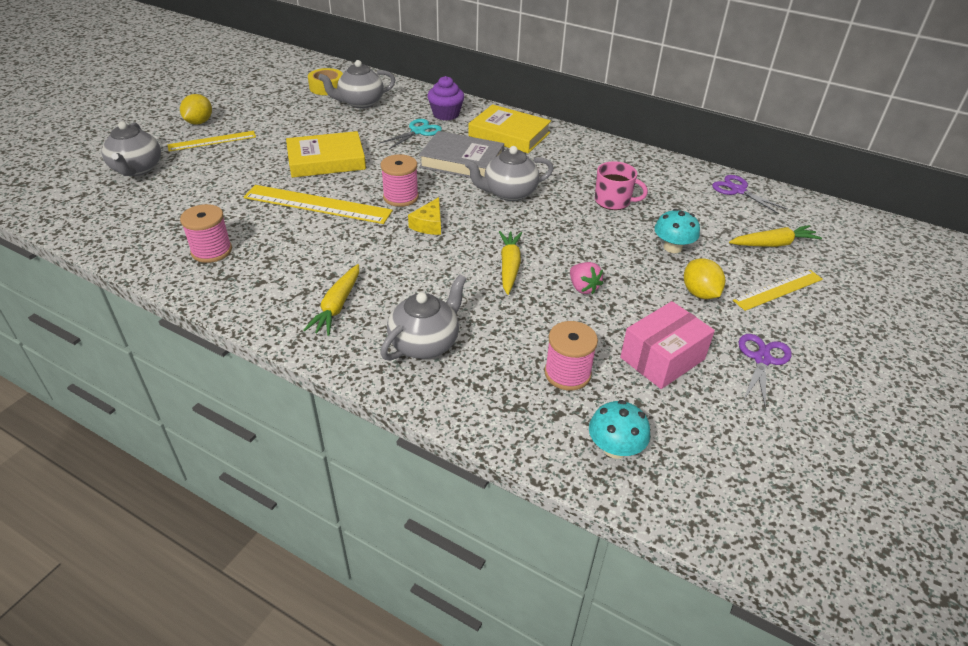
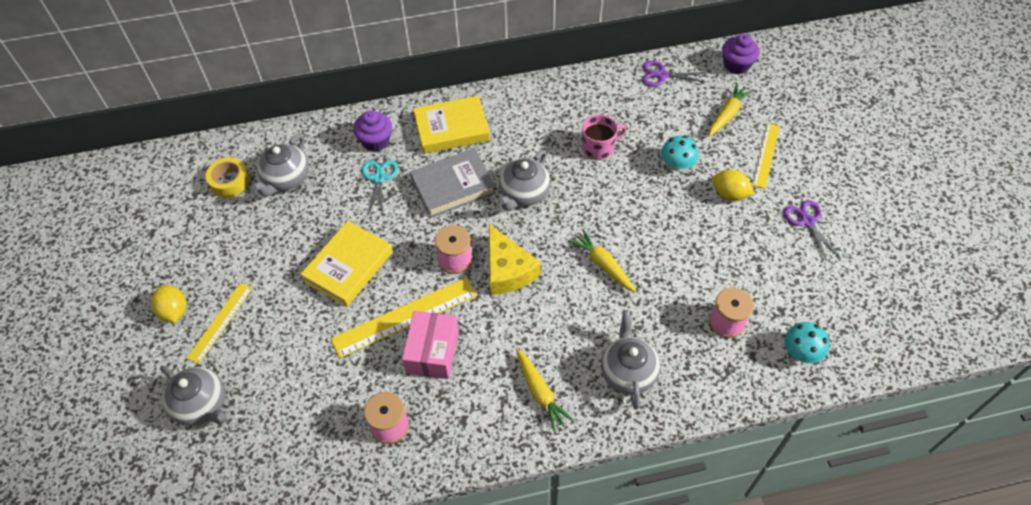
camera: 40 degrees left, 15 degrees up
yellow cheese [408,197,441,235] -> yellow cheese [489,224,541,295], size x1.69
pink strawberry [570,262,603,295] -> none
pink box [620,301,715,389] -> pink box moved to [402,311,459,379]
none -> purple cupcake [722,34,759,74]

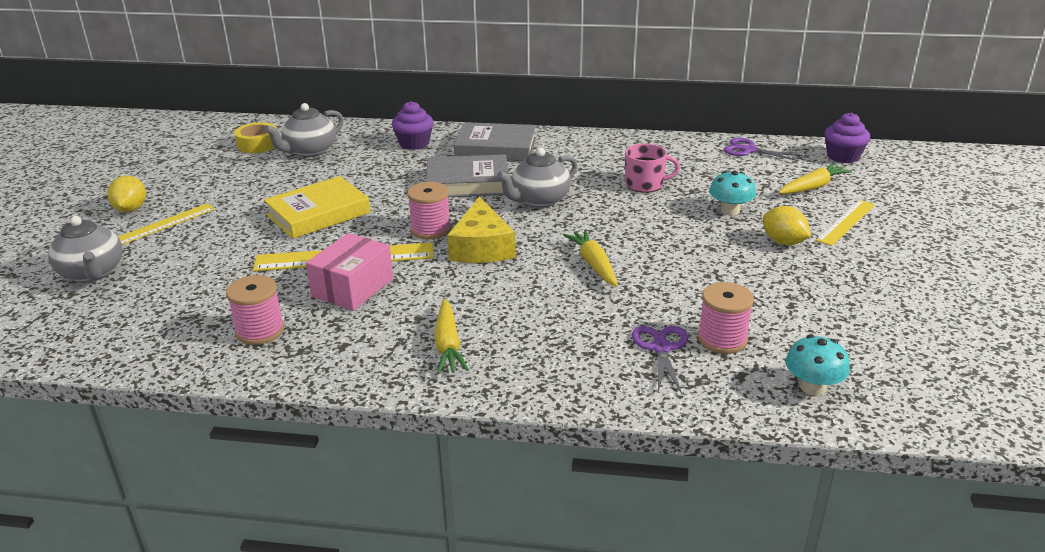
camera: 20 degrees right, 25 degrees down
turquoise scissors [362,160,398,216] -> none
yellow book [413,96,490,154] -> grey book [454,122,536,161]
grey teapot [601,310,660,409] -> none
purple scissors [783,200,841,261] -> purple scissors moved to [632,326,688,394]

